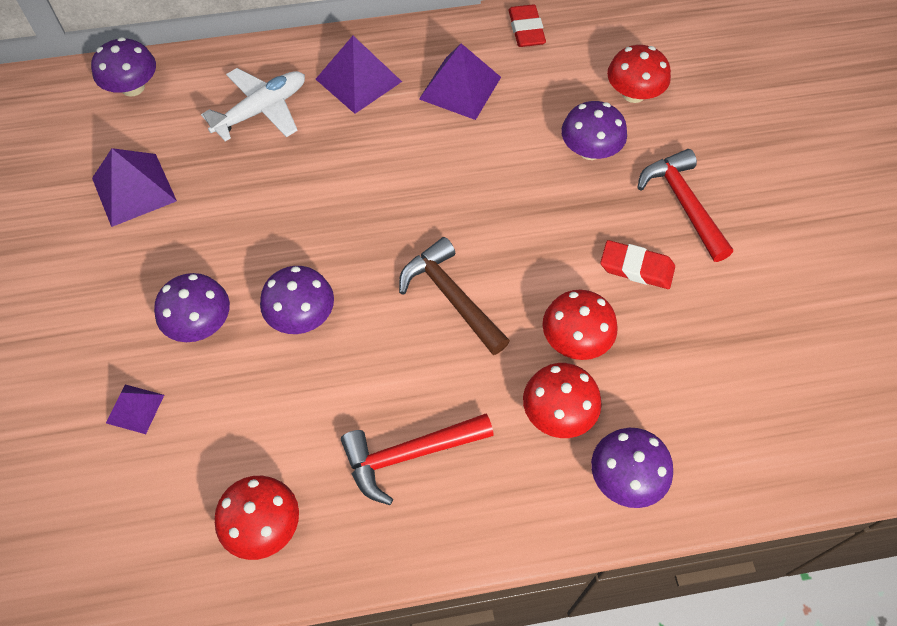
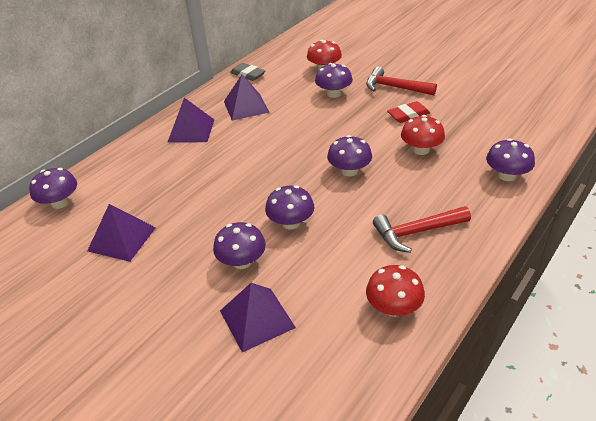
camera: 40 degrees left, 20 degrees down
purple pyramid [106,384,164,434] -> purple pyramid [220,283,296,353], size x1.77
white plane [201,68,305,141] -> none
red hammer [341,413,494,505] -> red hammer turned 45 degrees clockwise [373,206,471,253]
brown hammer [399,237,510,355] -> purple mushroom [327,135,372,176]
red eraser [508,4,546,47] -> grey eraser [230,63,265,81]
red mushroom [523,363,602,438] -> none

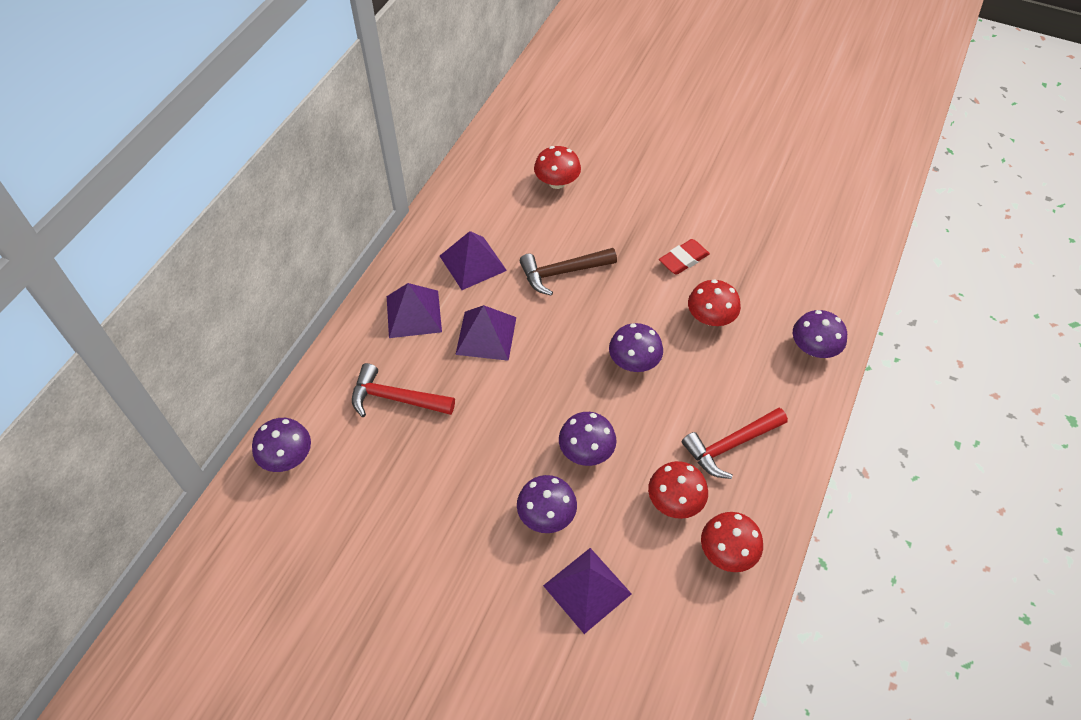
camera: 15 degrees left, 15 degrees up
purple pyramid [87,204,156,262] -> purple pyramid moved to [455,305,516,361]
grey eraser [230,63,265,81] -> none
purple mushroom [315,63,353,98] -> none
red hammer [366,67,437,96] -> red hammer moved to [352,363,455,417]
none -> brown hammer [520,248,617,296]
none -> red mushroom [648,461,708,519]

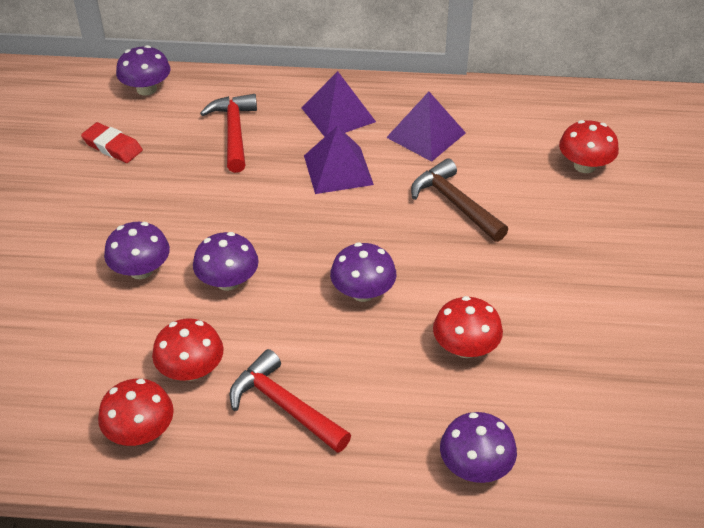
camera: 70 degrees right, 10 degrees down
purple pyramid [543,548,632,634] -> none
red eraser [659,239,710,275] -> red eraser moved to [81,122,143,163]

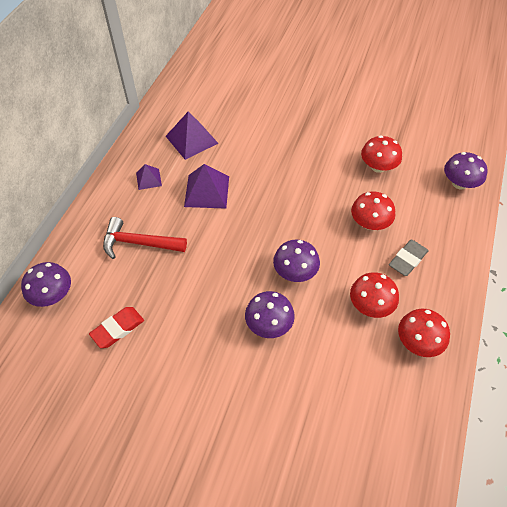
camera: 75 degrees left, 10 degrees up
red hammer [229,349,351,453] -> grey eraser [389,239,429,276]
purple pyramid [302,71,376,137] -> purple pyramid [136,164,162,190], size x0.57
purple mushroom [330,242,396,302] -> none
brown hammer [411,158,508,242] -> none
red mushroom [559,120,619,173] -> red mushroom moved to [351,192,395,230]

